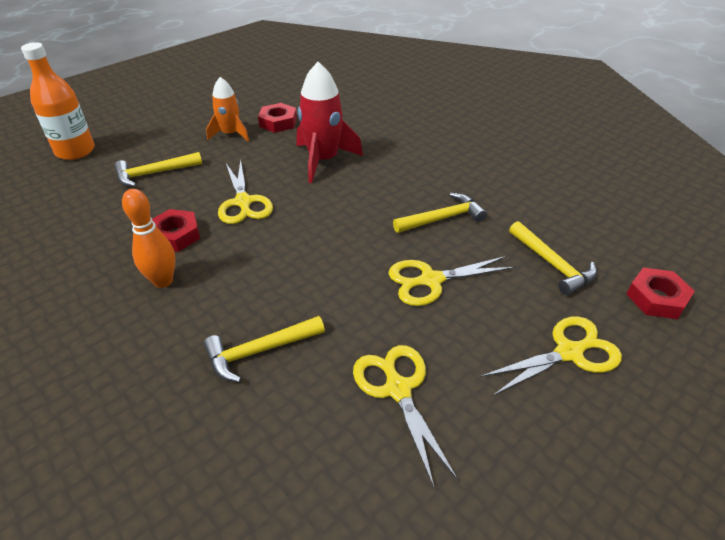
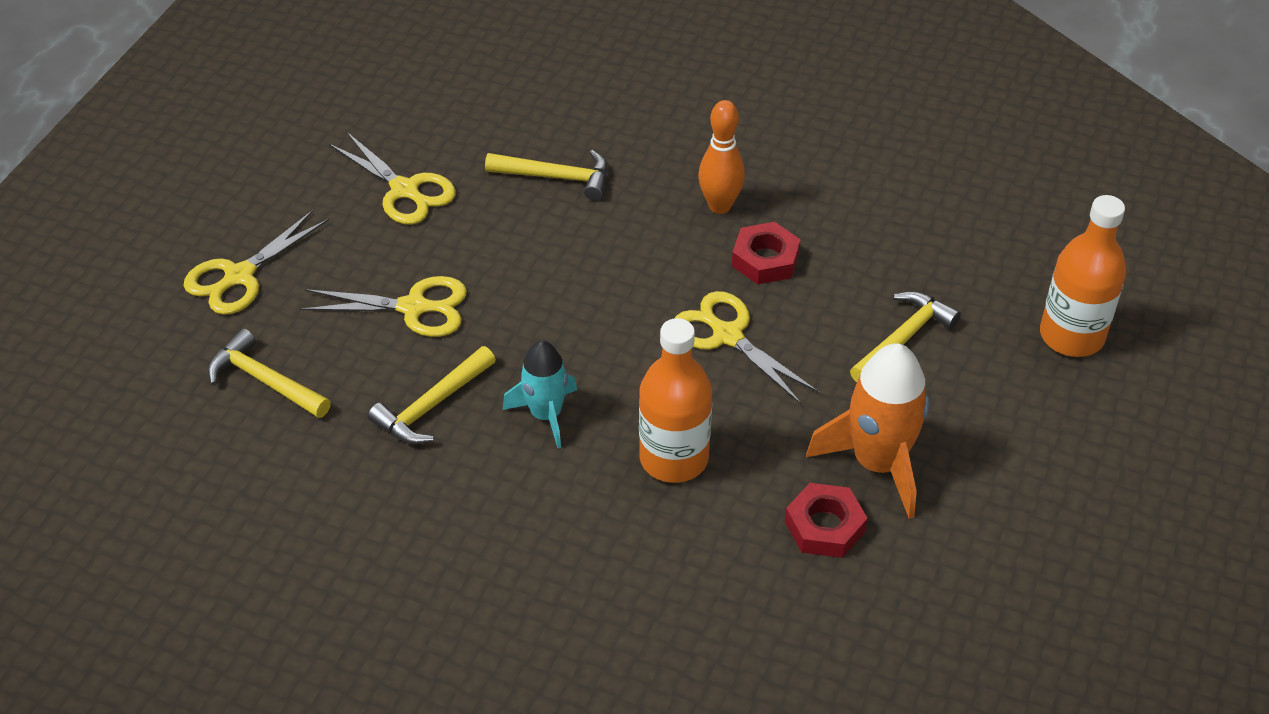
camera: 155 degrees right, 5 degrees up
yellow hammer [203,316,325,382] -> yellow hammer turned 60 degrees clockwise [485,150,608,201]
orange rocket [206,77,249,141] -> orange rocket [806,343,929,519], size x1.58
red rocket [297,62,363,183] -> orange bottle [639,318,712,483]
yellow scissors [389,256,516,306] -> yellow scissors turned 45 degrees clockwise [300,276,467,337]
red nut [626,267,695,319] -> none
none -> turquoise rocket [502,341,577,448]

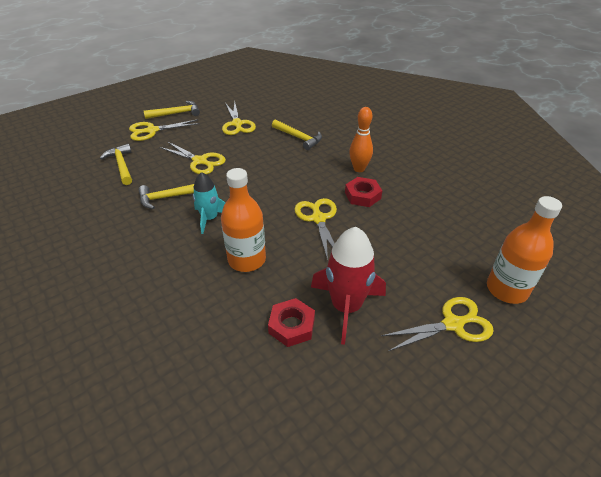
camera: 30 degrees right, 5 degrees down
orange rocket [806,343,929,519] -> red rocket [311,227,386,345]
yellow hammer [850,291,961,382] -> yellow hammer moved to [144,101,200,119]
none -> yellow scissors [381,297,494,351]

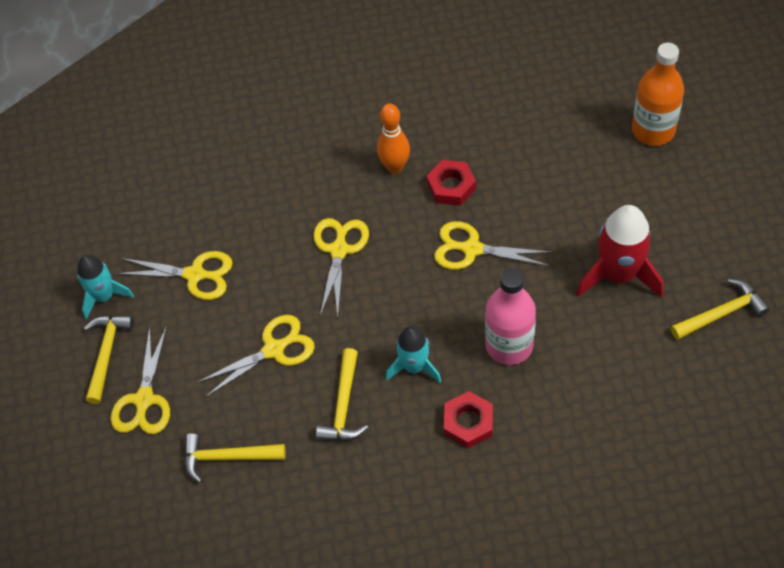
camera: 60 degrees left, 15 degrees up
orange bottle [221,168,266,272] -> pink bottle [485,268,536,365]
red nut [268,298,315,347] -> red nut moved to [444,391,493,448]
yellow hammer [272,119,322,150] -> yellow hammer moved to [671,279,770,340]
yellow scissors [381,297,494,351] -> yellow scissors moved to [314,218,369,317]
none -> turquoise rocket [77,255,134,319]

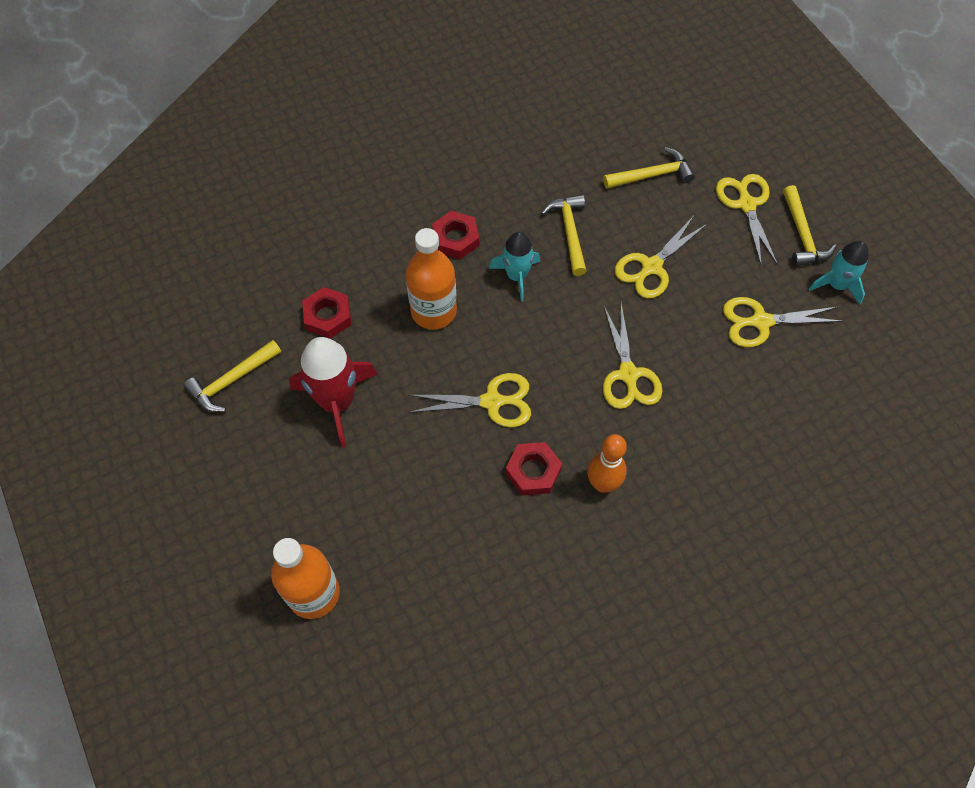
camera: 160 degrees right, 5 degrees up
pink bottle [485,268,536,365] -> orange bottle [406,228,457,330]
none -> red nut [302,287,352,339]

